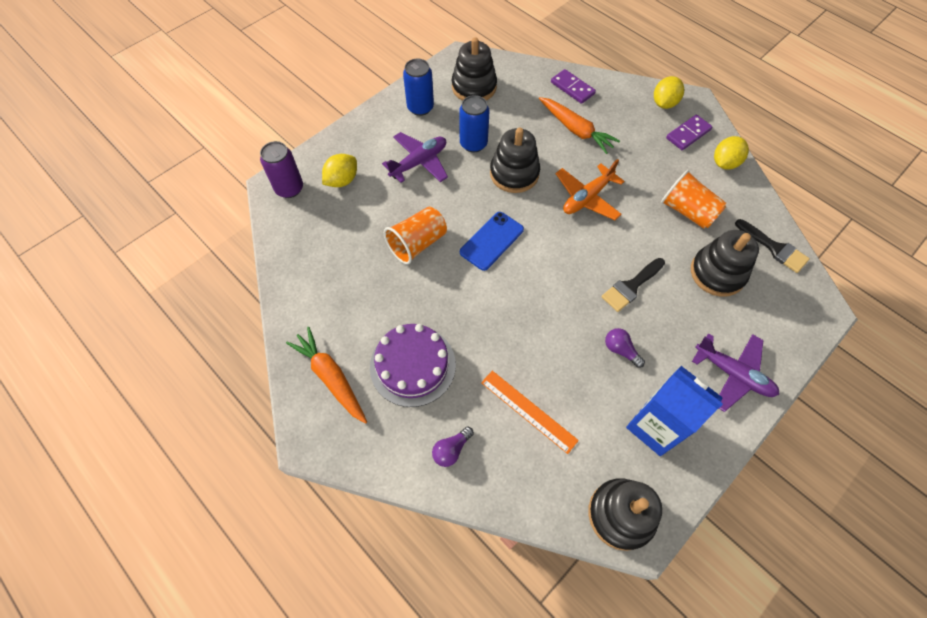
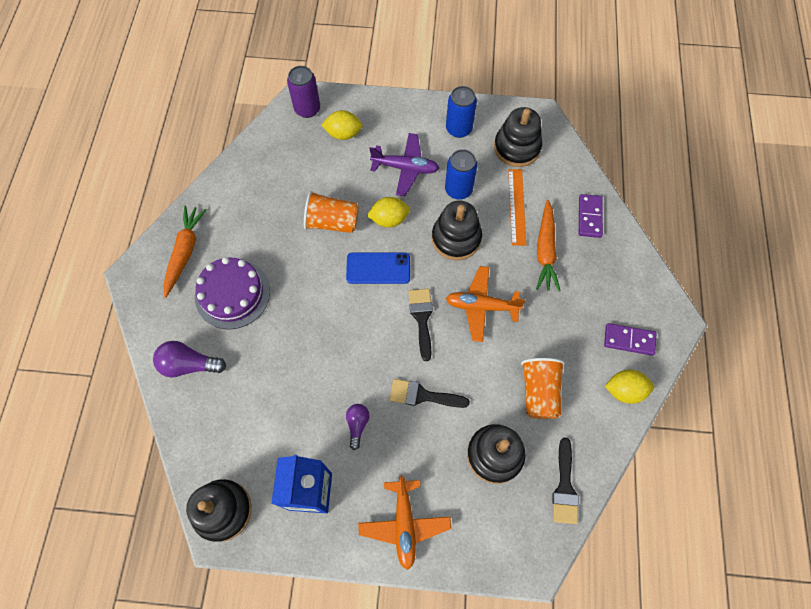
camera: 50 degrees right, 5 degrees up
purple light bulb [432,427,474,467] -> purple light bulb [153,341,226,378], size x1.58
orange ruler [481,371,579,454] -> orange ruler moved to [508,169,526,246]
yellow lemon [654,76,684,109] -> yellow lemon moved to [367,197,410,228]
purple plane [692,334,779,412] -> orange plane [358,475,451,570]
none -> black brush [409,289,433,361]

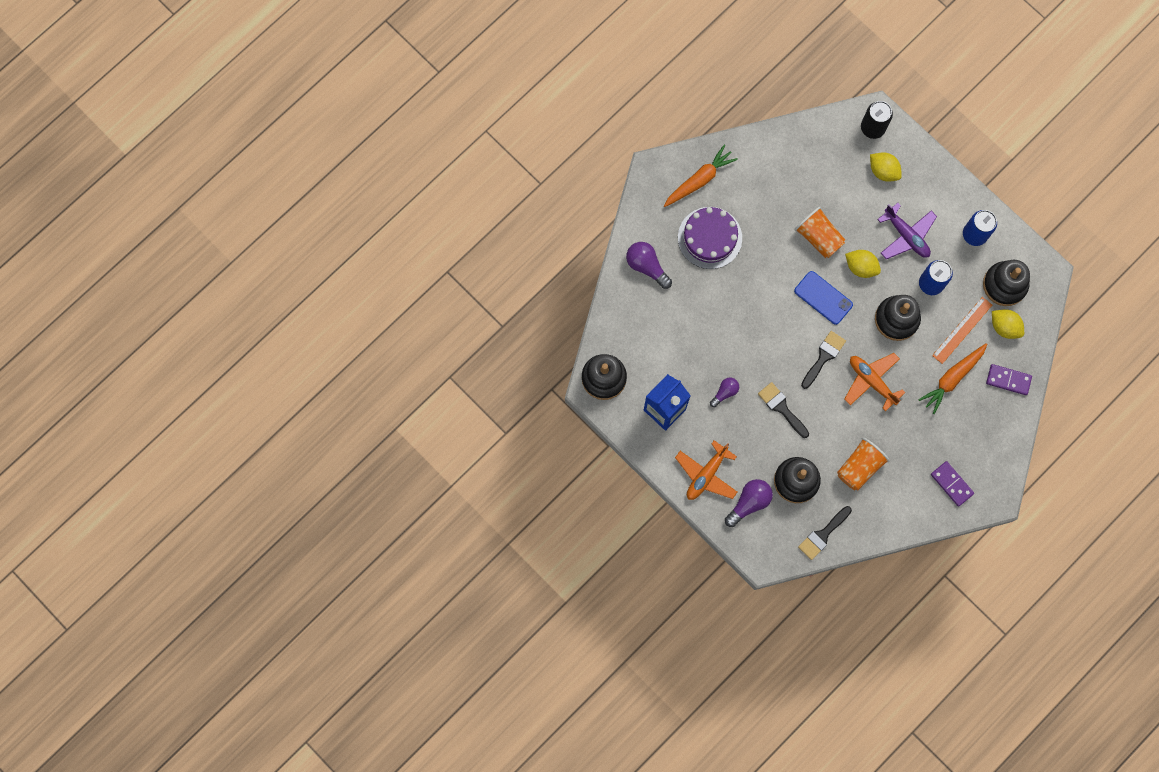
camera: 40 degrees right, 10 degrees up
purple can [287,66,320,118] -> black can [861,101,893,139]
purple domino [579,194,603,238] -> purple domino turned 60 degrees clockwise [986,364,1032,395]
yellow lemon [605,370,654,404] -> yellow lemon moved to [992,309,1024,339]
none -> purple light bulb [725,479,773,527]

